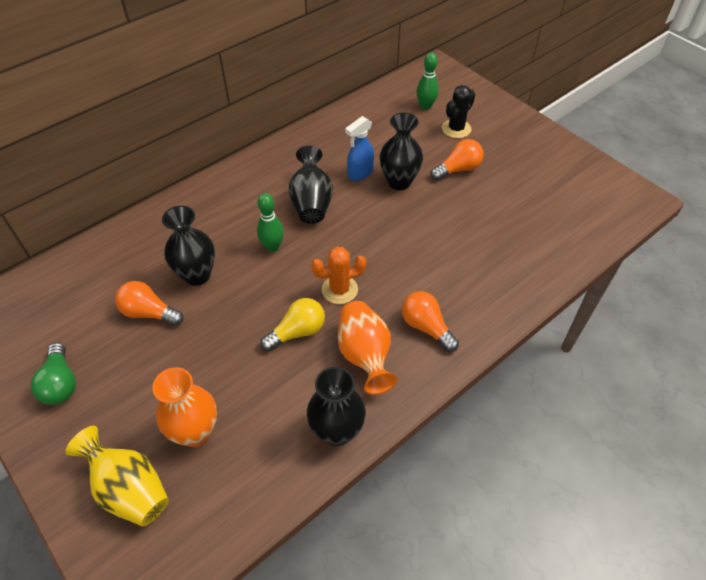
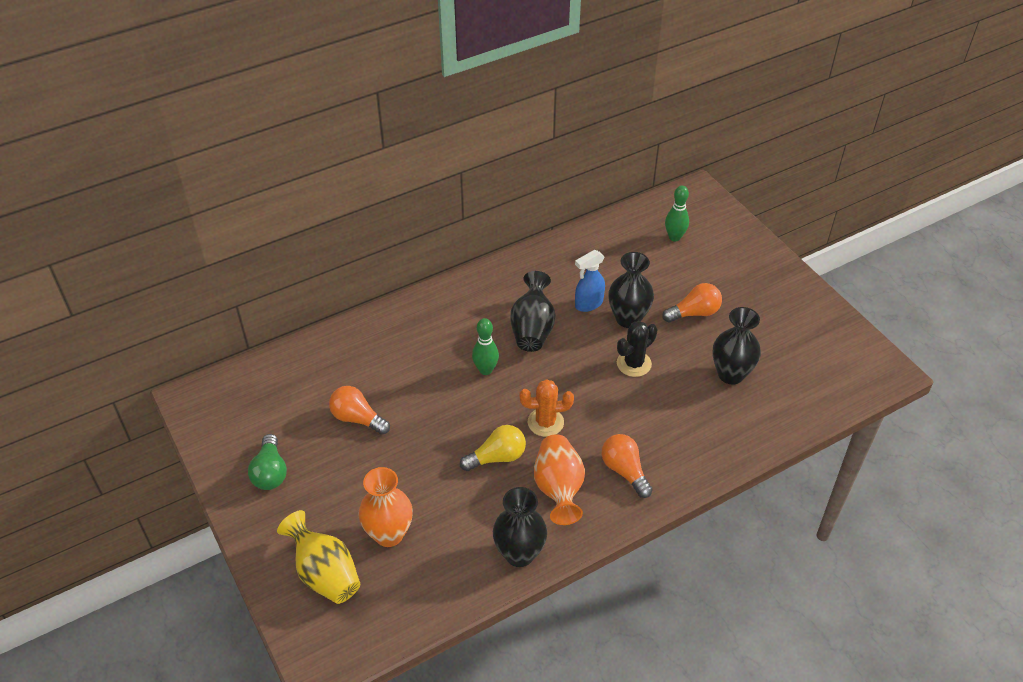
camera: 10 degrees right, 5 degrees down
black vase [162,206,215,286] -> black vase moved to [712,307,761,384]
black cactus [442,85,475,138] -> black cactus moved to [617,321,657,377]

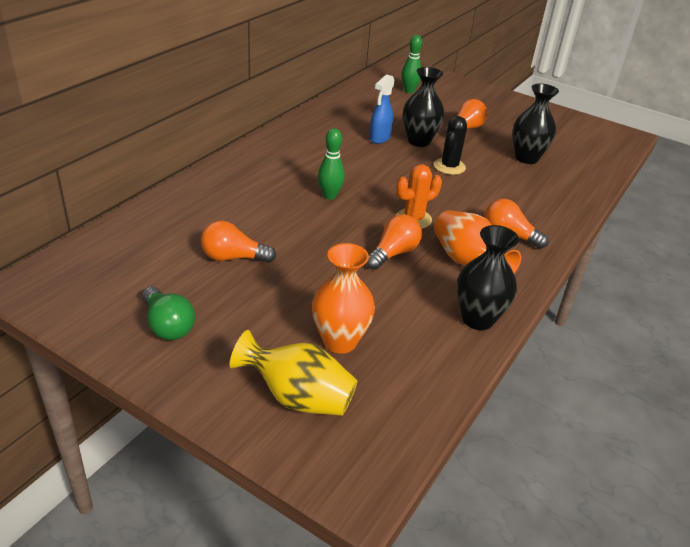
camera: 30 degrees left, 10 degrees down
yellow light bulb [460,425,526,471] -> orange light bulb [366,214,422,270]
black vase [510,271,556,352] -> none

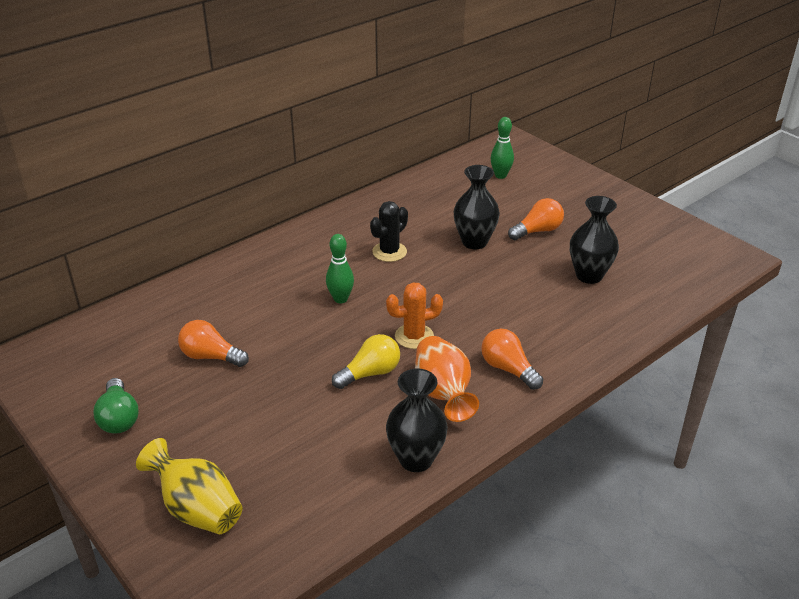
camera: 20 degrees right, 0 degrees up
orange vase [312,243,375,354] -> none
orange light bulb [366,214,422,270] -> yellow light bulb [332,334,400,389]
blue spray bottle [369,74,395,144] -> none
black cactus [434,116,467,175] -> black cactus moved to [370,201,408,262]

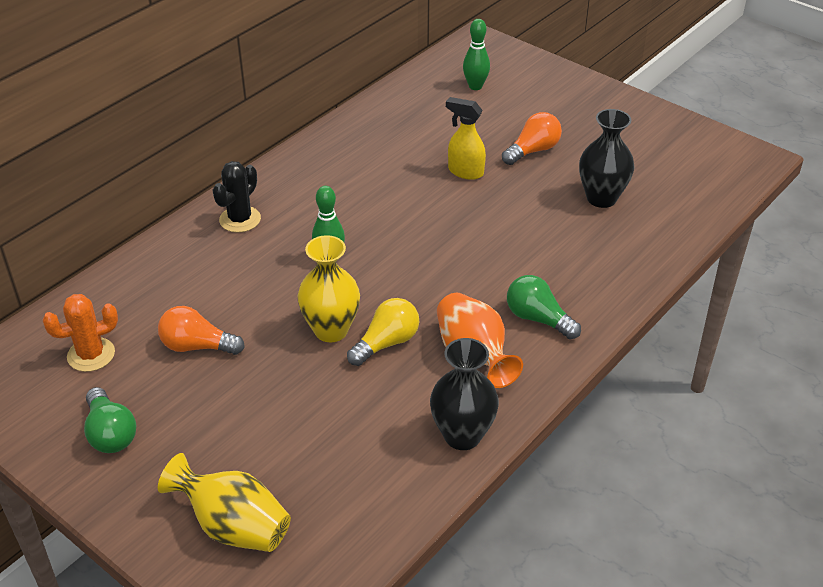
camera: 10 degrees left, 5 degrees up
black cactus [370,201,408,262] -> black cactus moved to [213,161,261,233]
orange cactus [386,282,443,349] -> orange cactus moved to [43,294,118,372]
black vase [453,165,500,249] -> yellow spray bottle [446,97,486,180]
orange light bulb [481,329,543,390] -> green light bulb [507,275,581,340]
none -> yellow vase [298,235,360,342]

